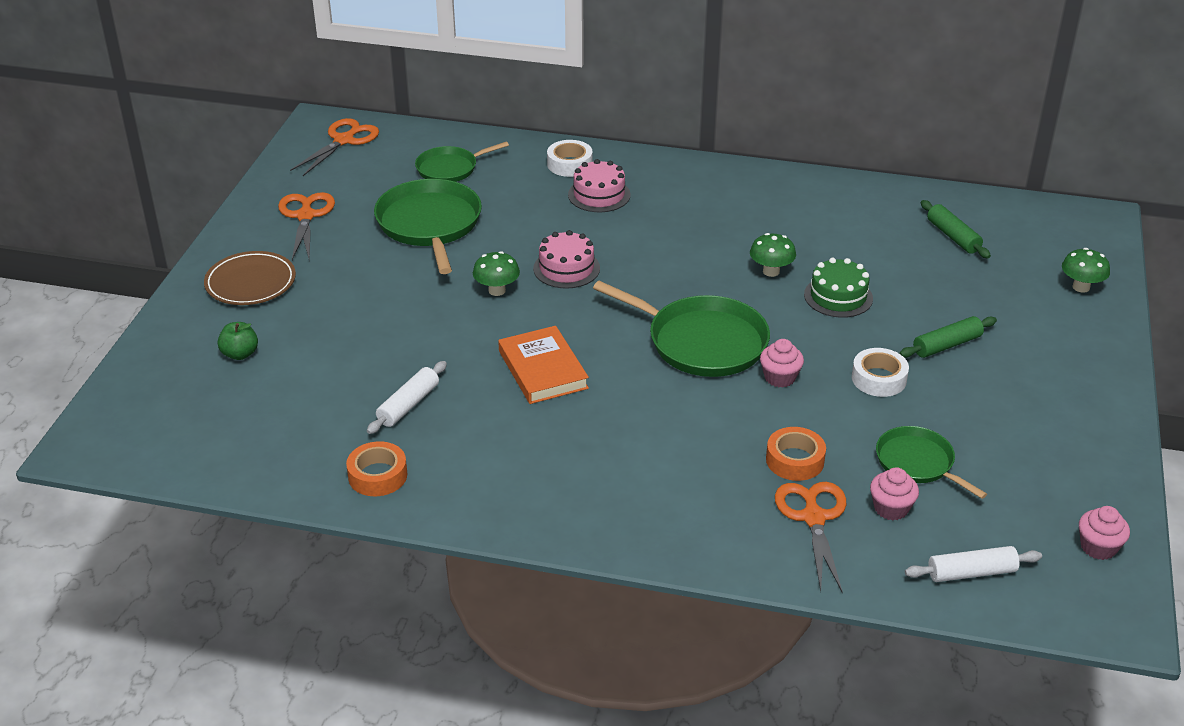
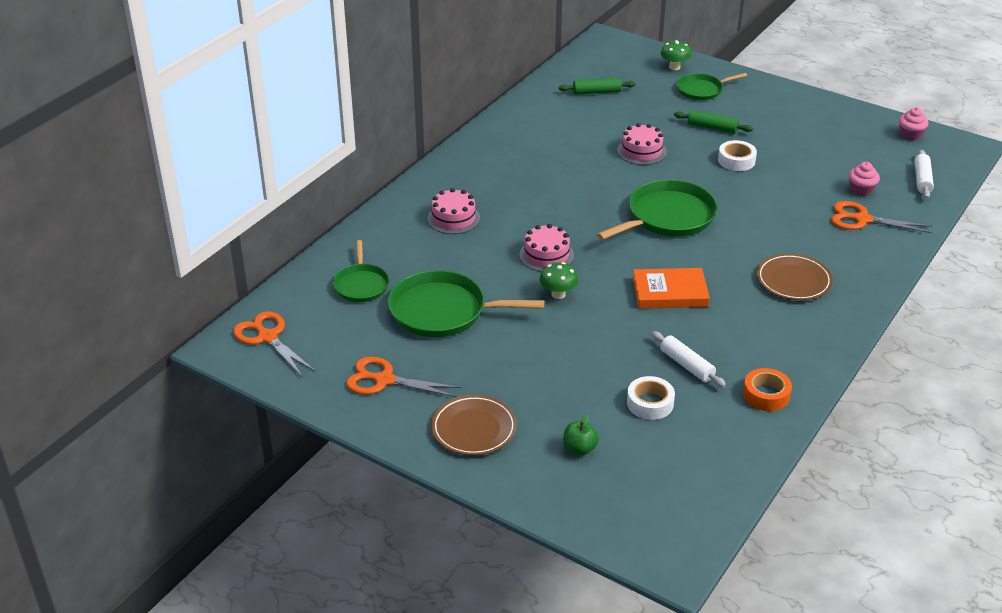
camera: 70 degrees left, 0 degrees up
white tape [547,140,593,177] -> white tape moved to [627,376,675,420]
green mushroom [750,233,796,277] -> none
pink cupcake [760,339,804,388] -> none
orange tape [766,427,826,481] -> none
green cake [804,258,873,318] -> pink cake [617,123,667,165]
green pan [876,426,987,499] -> green pan moved to [677,73,747,100]
green rolling pin [899,316,997,358] -> green rolling pin turned 60 degrees counterclockwise [674,110,753,133]
none -> brown plate [757,253,833,300]

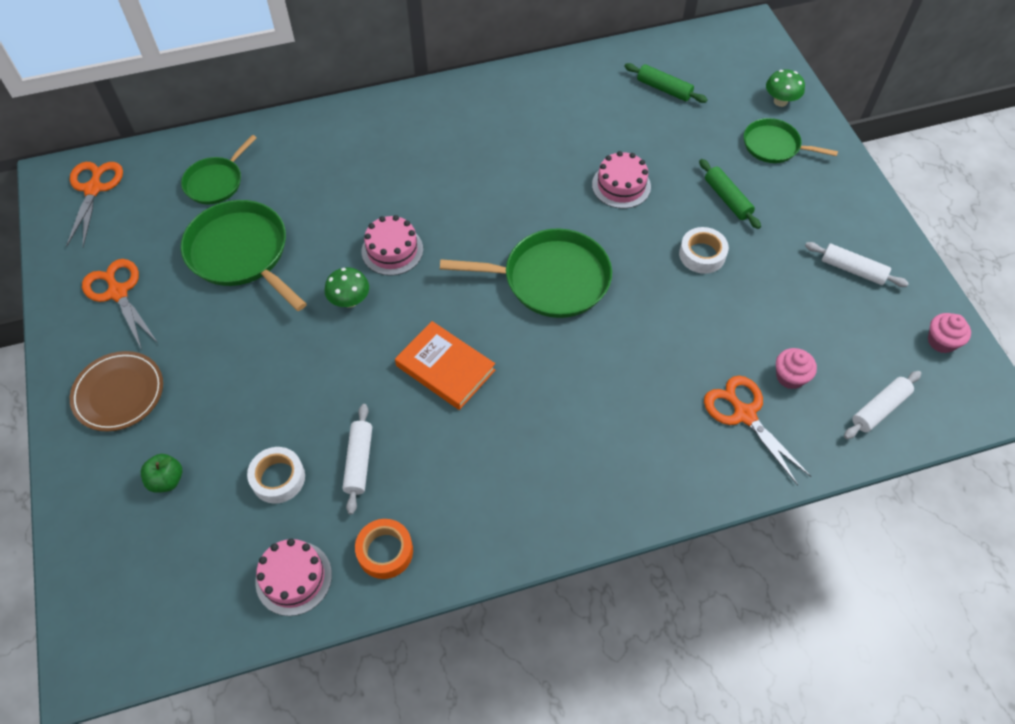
camera: 40 degrees right, 20 degrees up
pink cake [427,188,480,234] -> pink cake moved to [255,539,332,616]
brown plate [757,253,833,300] -> none
none -> white rolling pin [805,242,909,287]

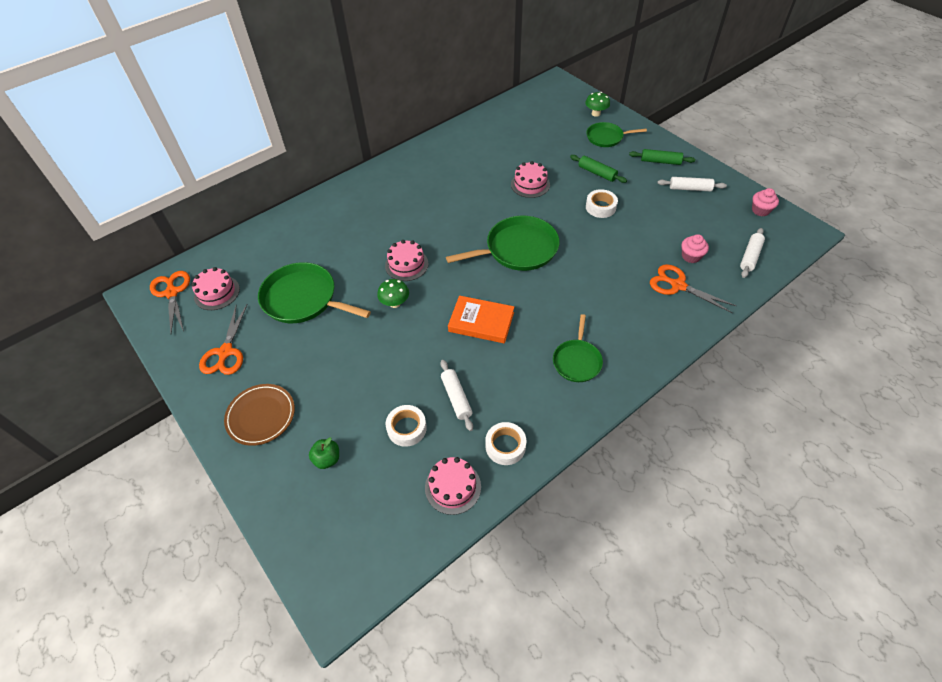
camera: 20 degrees left, 5 degrees down
orange scissors [82,259,158,350] -> orange scissors turned 120 degrees counterclockwise [199,305,247,375]
green pan [181,135,257,204] -> green pan moved to [553,314,603,382]
orange tape [355,519,413,579] -> white tape [485,422,526,465]
green rolling pin [624,63,708,103] -> green rolling pin moved to [629,149,695,165]
none -> pink cake [192,267,240,310]

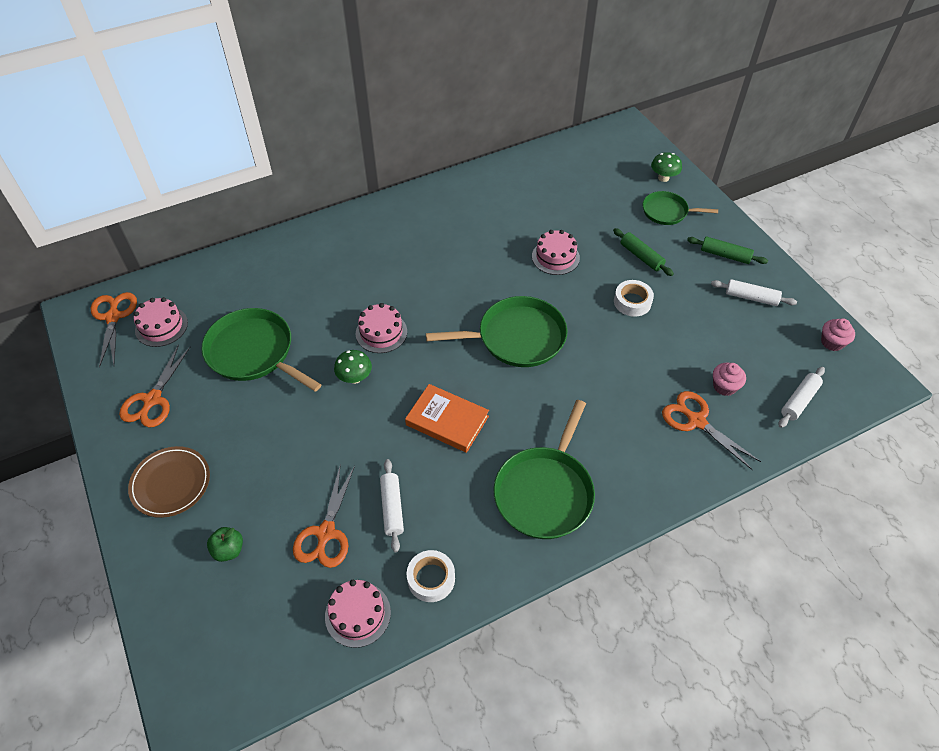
camera: 10 degrees right, 0 degrees up
white tape [385,405,427,447] -> orange scissors [293,464,355,568]
green pan [553,314,603,382] -> green pan [493,400,595,539], size x1.67

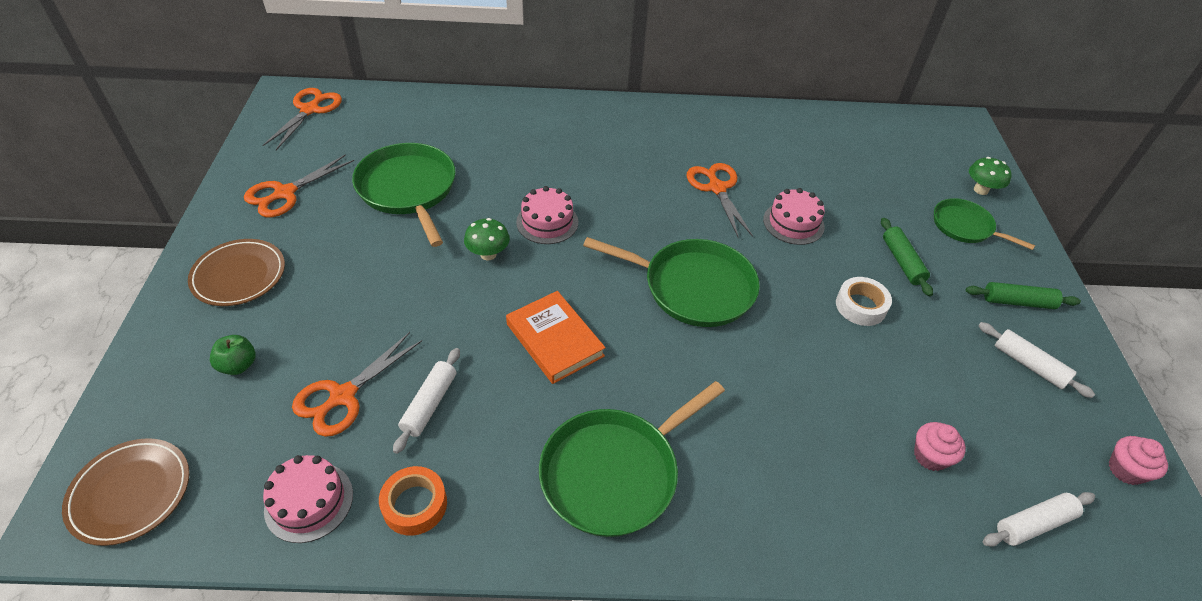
camera: 25 degrees right, 5 degrees down
pink cake [134,297,188,347] -> none
white tape [407,550,455,602] -> orange tape [379,466,447,536]
orange scissors [662,391,761,470] -> orange scissors moved to [687,163,753,238]
green rolling pin [687,236,768,264] -> green rolling pin turned 45 degrees counterclockwise [966,282,1081,309]
none -> brown plate [62,438,189,546]

